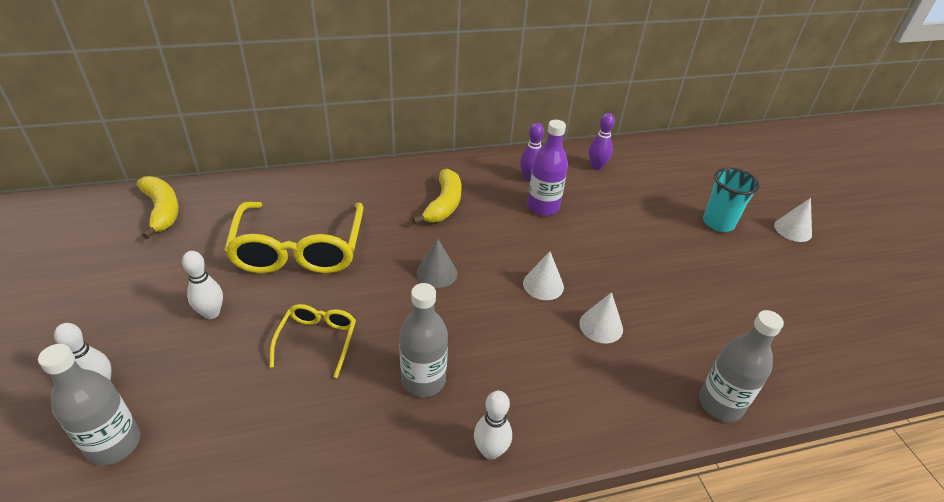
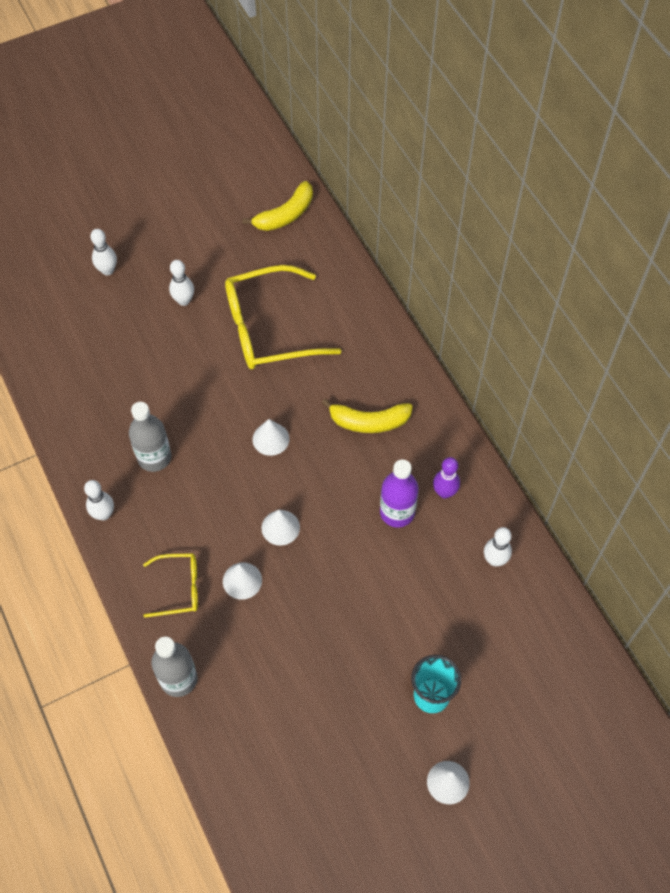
camera: 80 degrees right, 20 degrees up
grey bottle [38,344,140,466] -> none
yellow glasses [269,304,356,378] -> yellow glasses moved to [143,553,198,618]
grey cone [417,239,457,288] -> white cone [252,419,290,456]
purple bowling pin [589,113,615,170] -> white bowling pin [484,527,512,566]

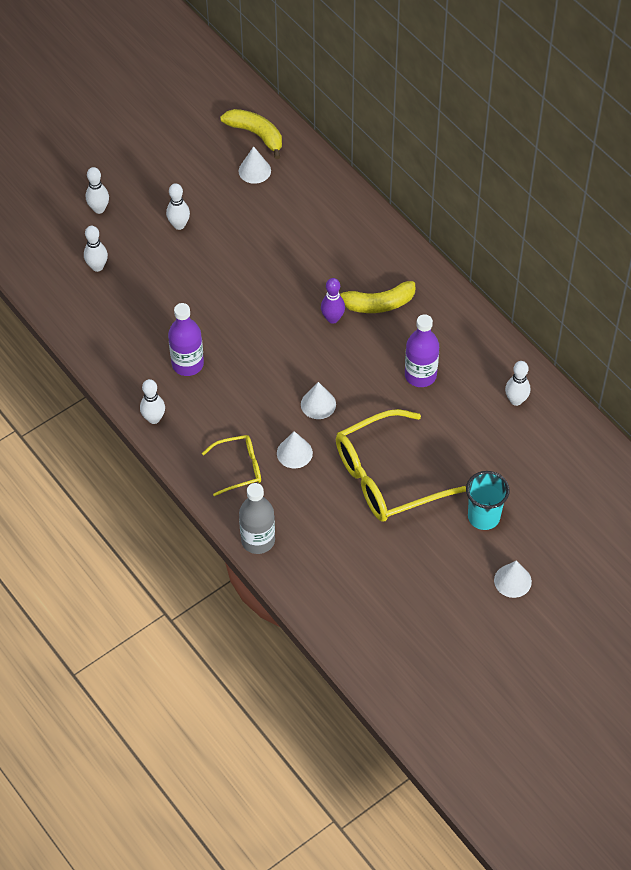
camera: 10 degrees left, 5 degrees down
grey bottle [129,402,171,472] -> purple bottle [168,303,204,376]
yellow glasses [225,265,341,369] -> yellow glasses moved to [336,409,466,522]
yellow banana [242,181,313,231] -> yellow banana turned 90 degrees counterclockwise [220,109,282,159]
white cone [252,419,290,456] -> white cone moved to [238,146,271,184]
purple bowling pin [433,457,460,498] -> purple bowling pin moved to [321,278,345,324]
none -> white bowling pin [84,226,108,272]

